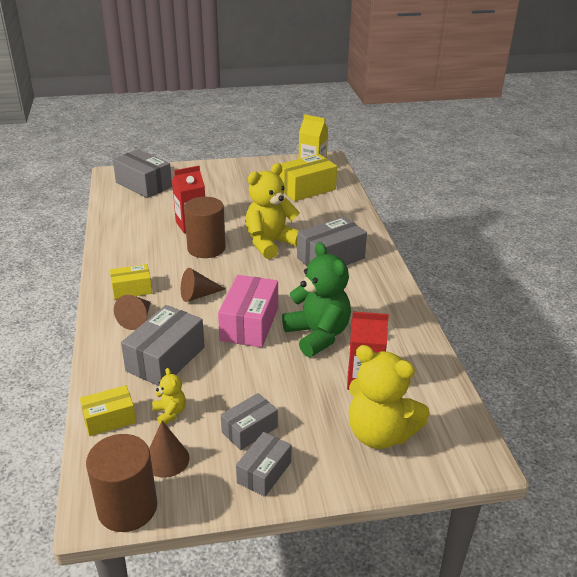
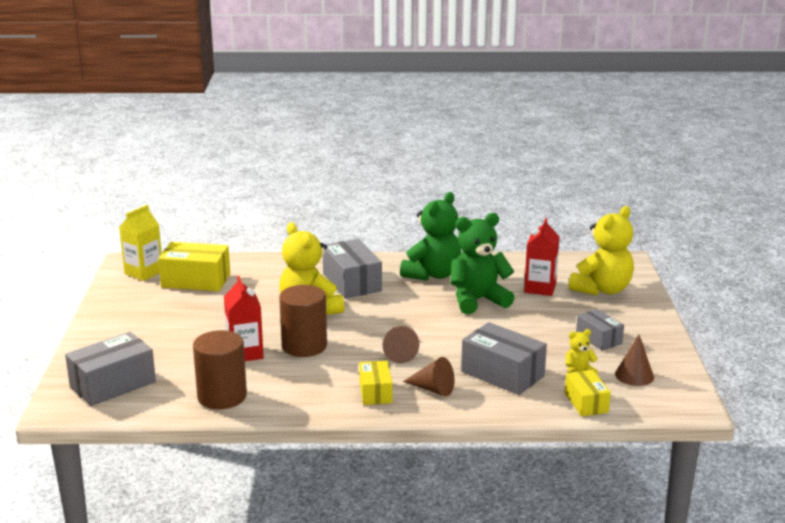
camera: 80 degrees left, 10 degrees down
brown cylinder [86,434,157,532] -> brown cylinder moved to [193,330,247,409]
pink box [218,275,278,347] -> none
grey box [236,432,292,497] -> none
yellow box [279,154,337,201] -> yellow box turned 60 degrees counterclockwise [158,242,230,291]
none -> green teddy bear [400,192,461,281]

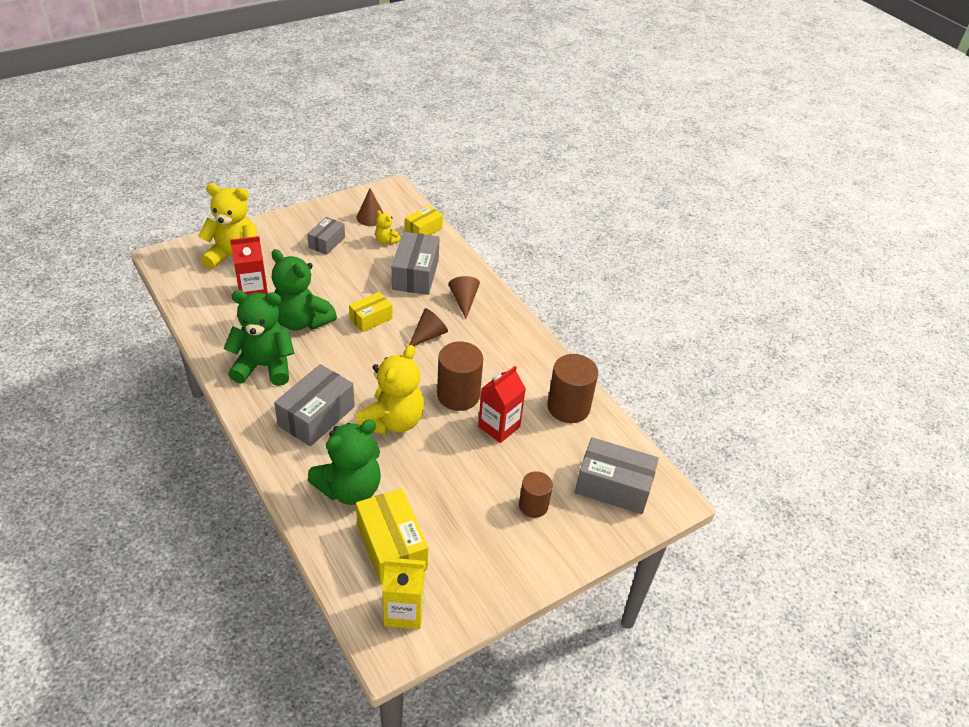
camera: 125 degrees left, 20 degrees up
yellow box [359,361,392,405] -> yellow box moved to [349,292,393,332]
none -> green teddy bear [308,419,381,505]
none -> brown cylinder [519,471,553,518]

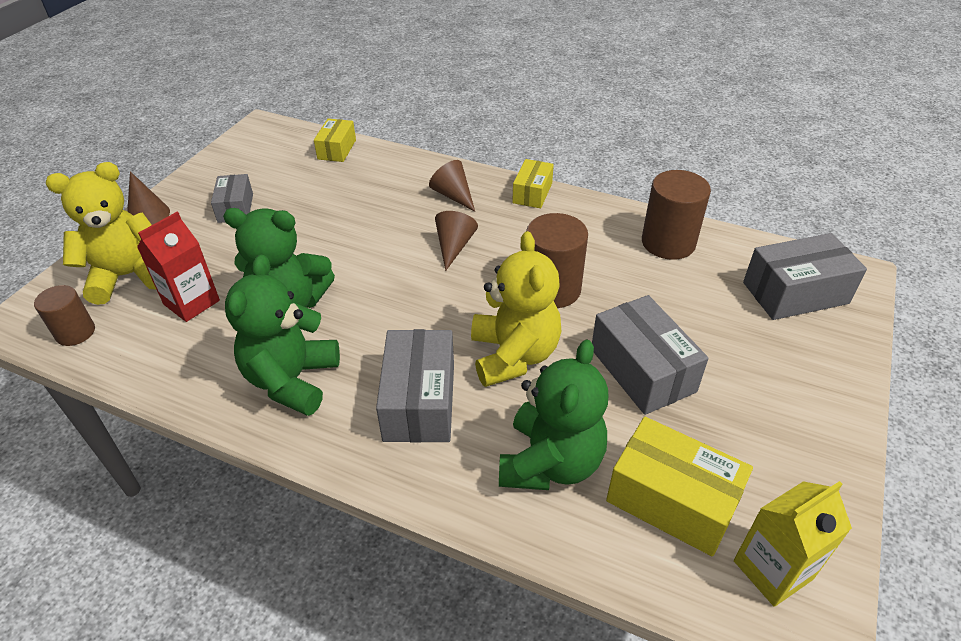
camera: 30 degrees left, 0 degrees up
green teddy bear [223,290,294,386] -> green teddy bear turned 45 degrees counterclockwise [225,254,340,416]
yellow box [349,292,393,332] -> yellow box moved to [512,159,554,208]
brown cone [357,188,383,226] -> brown cone moved to [127,171,170,225]
yellow teddy bear [375,210,401,245] -> none
grey box [392,232,440,295] -> grey box moved to [592,295,709,415]
red carton [478,366,526,443] -> none
brown cylinder [519,471,553,518] -> brown cylinder moved to [34,285,95,346]

